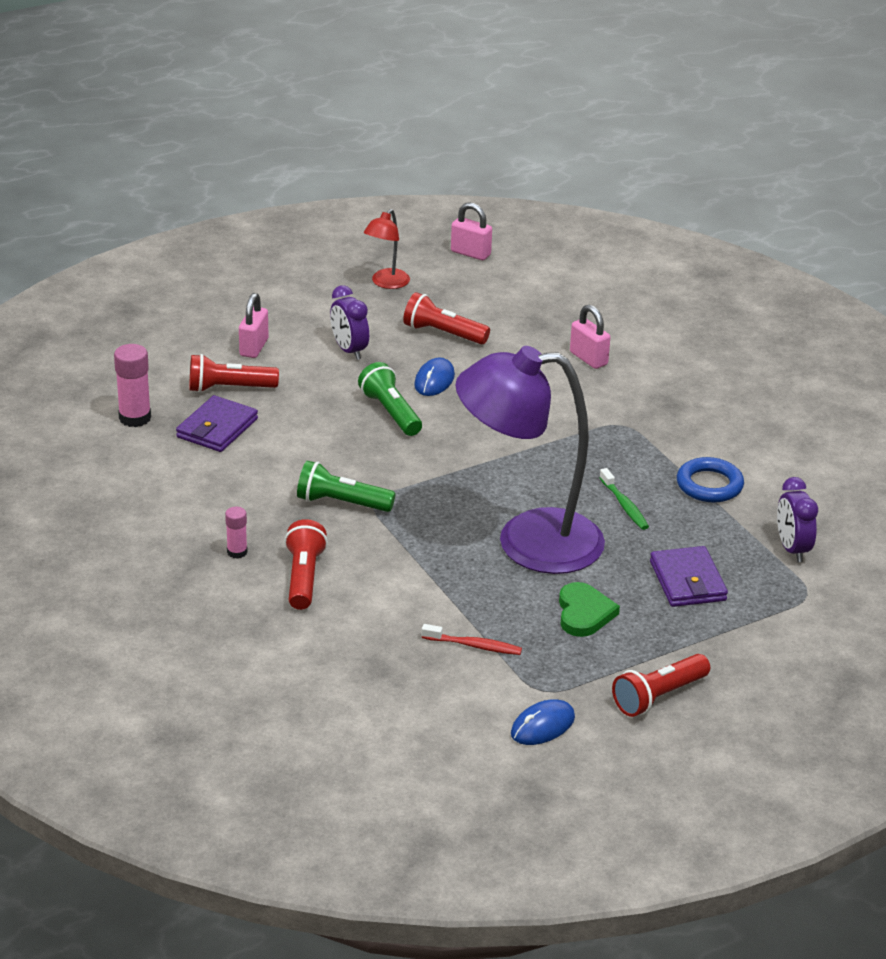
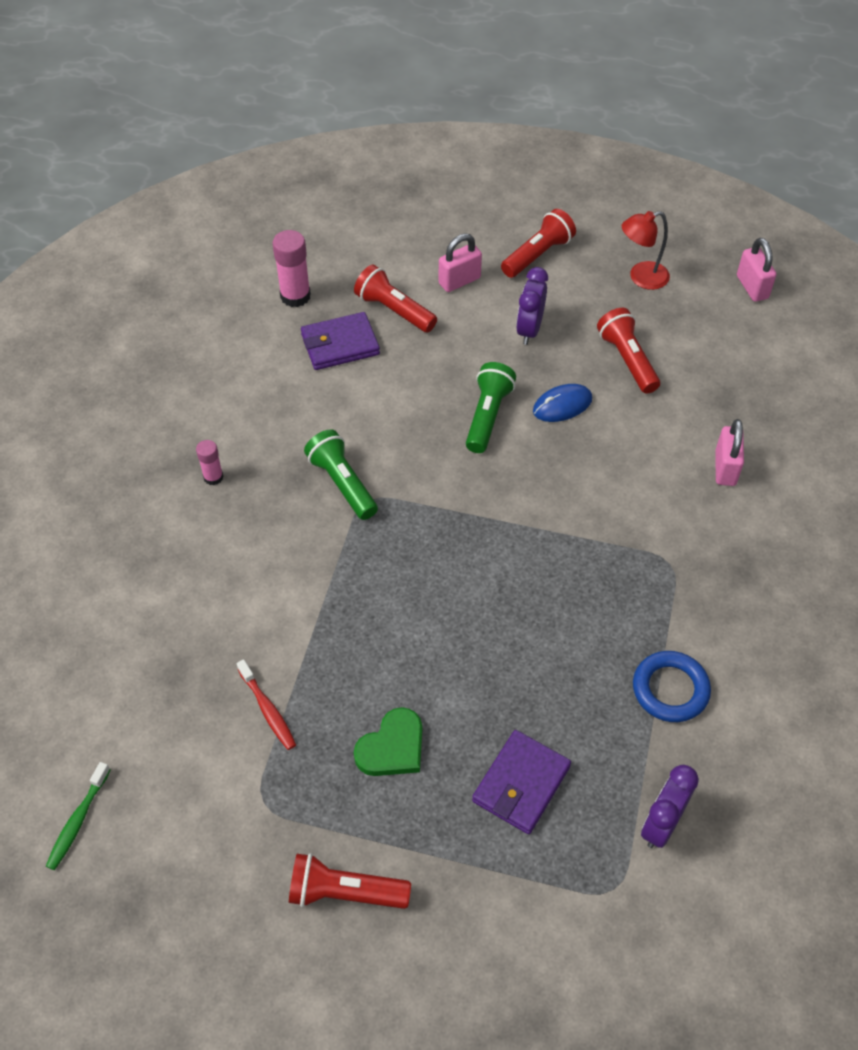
camera: 45 degrees right, 20 degrees up
red flashlight [285,519,328,610] -> red flashlight moved to [501,209,576,278]
purple lamp [456,346,605,574] -> none
blue mouse [511,699,575,745] -> none
green toothbrush [599,468,649,530] -> green toothbrush moved to [46,762,110,870]

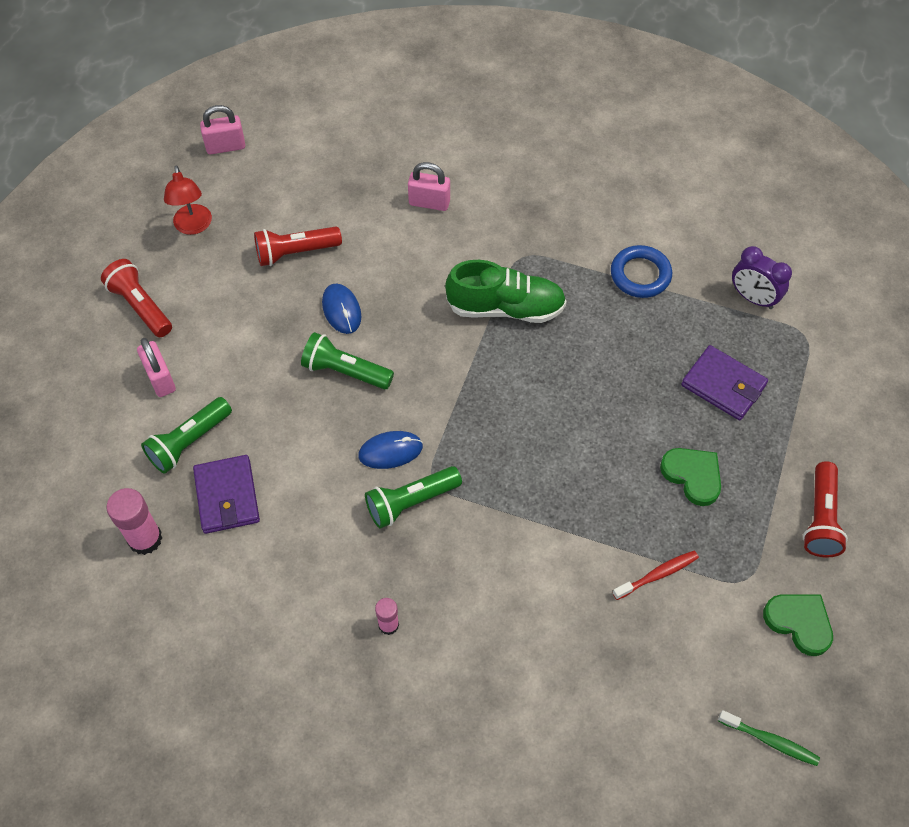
camera: 85 degrees left, 5 degrees up
red flashlight [354,265,437,333] -> green flashlight [141,397,232,474]
purple clock [516,267,548,345] -> none
none -> blue mouse [358,431,423,469]
none -> green shoe [445,260,567,323]
none -> green heart [763,594,833,656]

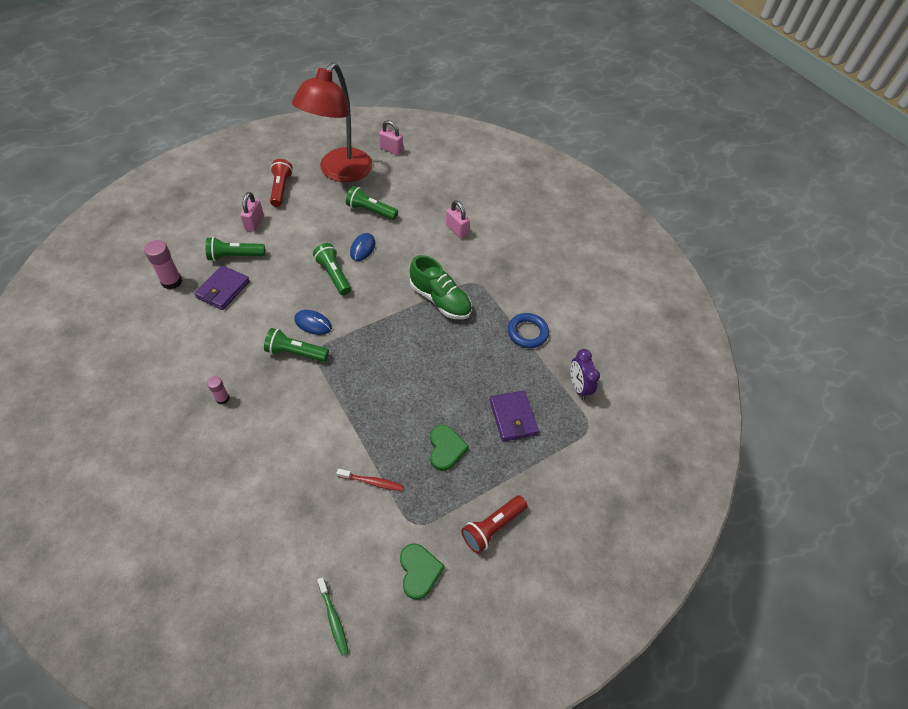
camera: 35 degrees right, 5 degrees down
red lamp [164,165,212,235] -> red lamp [292,62,373,182], size x2.32
red flashlight [254,226,342,266] -> green flashlight [346,186,398,220]

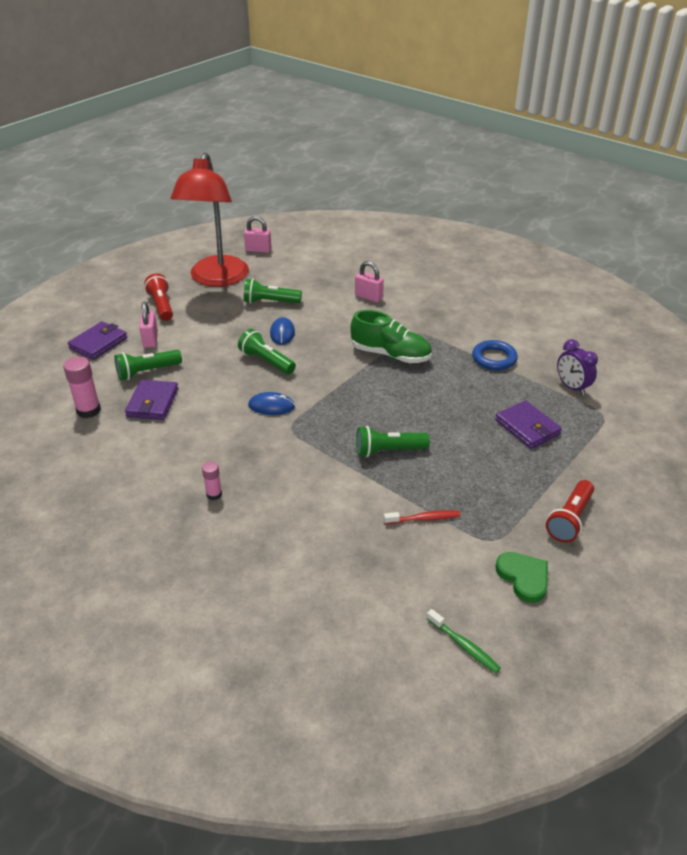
camera: 15 degrees left, 15 degrees down
green flashlight [264,328,329,362] -> green flashlight moved to [356,426,430,457]
green heart [430,425,469,471] -> none
none -> purple wallet [68,321,127,360]

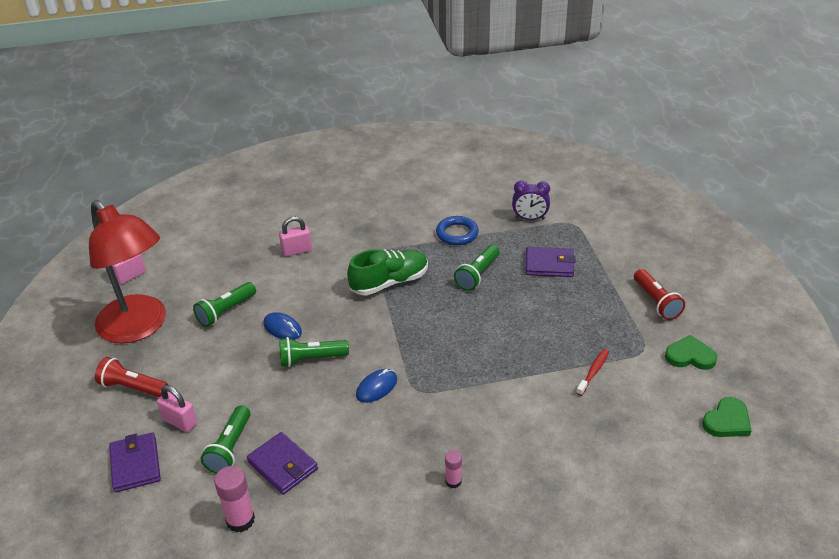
camera: 50 degrees left, 0 degrees up
green flashlight [356,426,430,457] -> green flashlight moved to [454,245,500,291]
green toothbrush [427,609,501,673] -> green heart [702,397,752,437]

